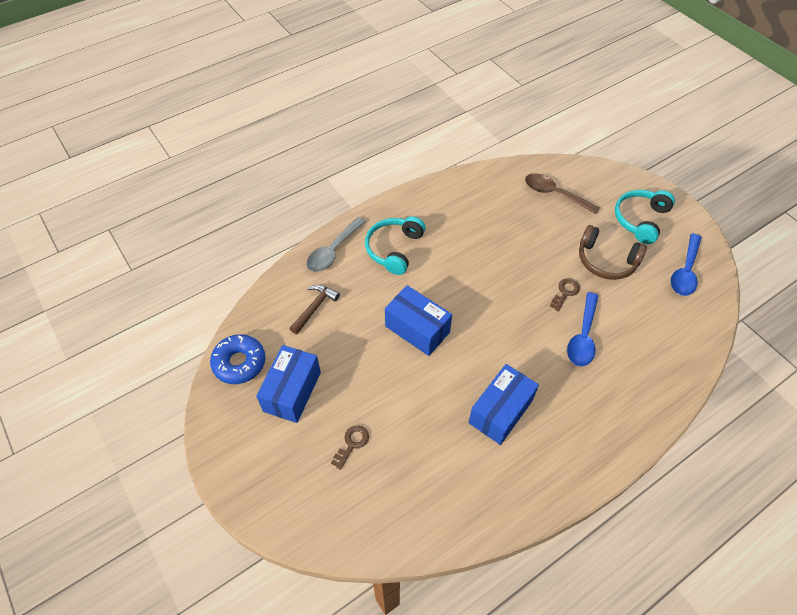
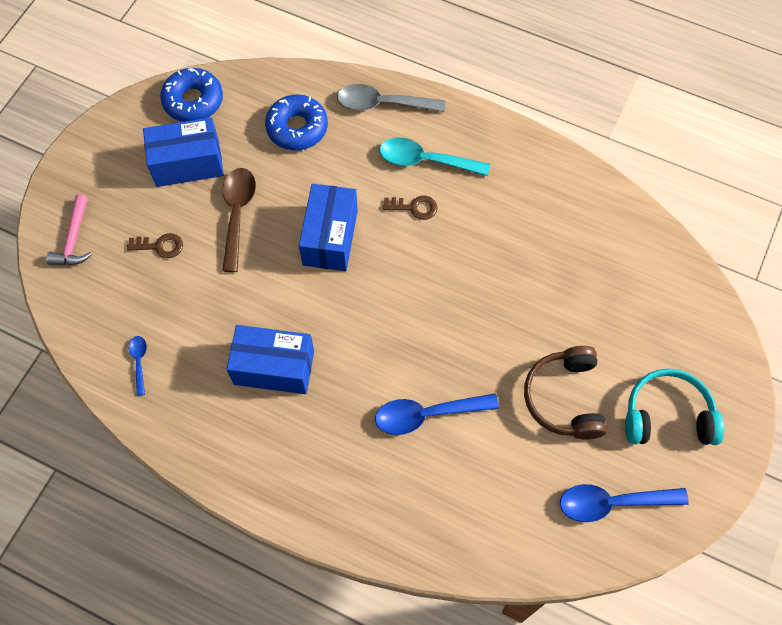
camera: 60 degrees right, 10 degrees up
brown hammer [290,285,340,334] -> blue donut [265,94,328,150]
turquoise headphones [365,216,426,275] -> turquoise spoon [380,137,490,176]
brown spoon [525,173,600,214] -> brown spoon moved to [222,168,256,272]
brown key [550,278,580,311] -> brown key moved to [383,196,438,220]
none -> pink hammer [47,194,92,265]
none -> blue spoon [129,336,147,396]

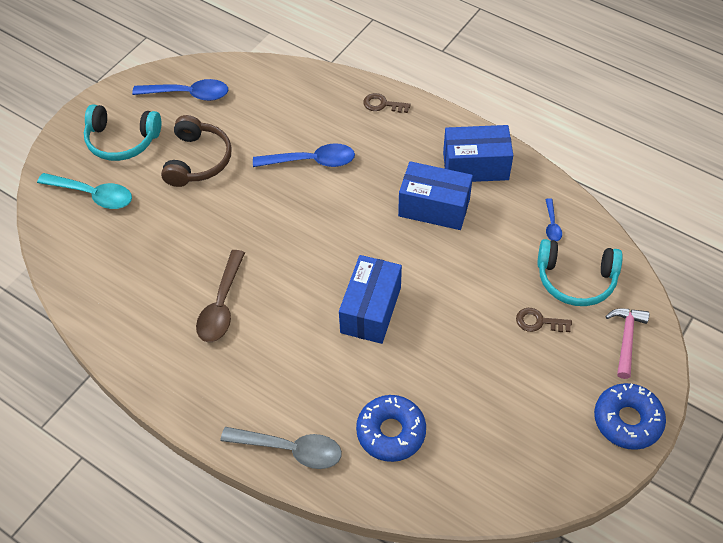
camera: 170 degrees left, 10 degrees down
blue box [143,117,224,187] -> blue box moved to [443,125,513,182]
blue donut [160,68,223,122] -> blue donut moved to [594,383,666,450]
brown spoon [222,168,256,272] -> brown spoon moved to [196,250,245,342]
turquoise spoon [380,137,490,176] -> turquoise spoon moved to [37,173,132,209]
brown key [383,196,438,220] -> brown key moved to [363,93,411,113]
none -> turquoise headphones [537,239,623,306]

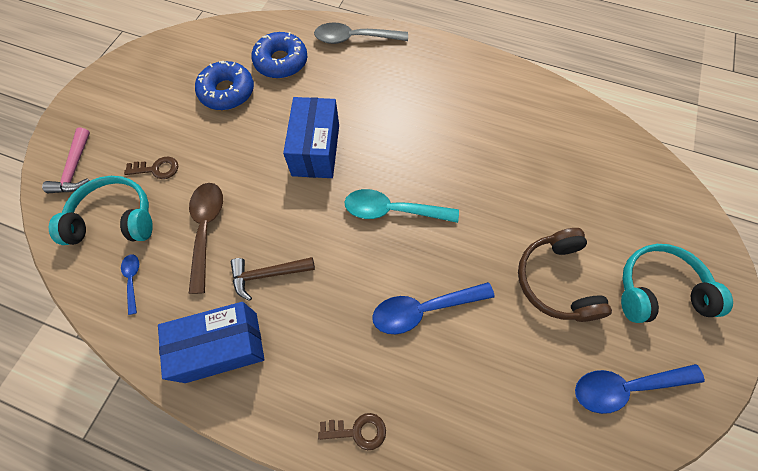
camera: 165 degrees right, 10 degrees up
turquoise spoon [37,173,132,209] -> turquoise spoon moved to [344,189,459,223]
brown spoon [196,250,245,342] -> brown spoon moved to [189,183,223,294]
blue box [398,161,473,230] -> brown hammer [231,257,315,301]
blue donut [594,383,666,450] -> blue donut moved to [195,61,254,110]

